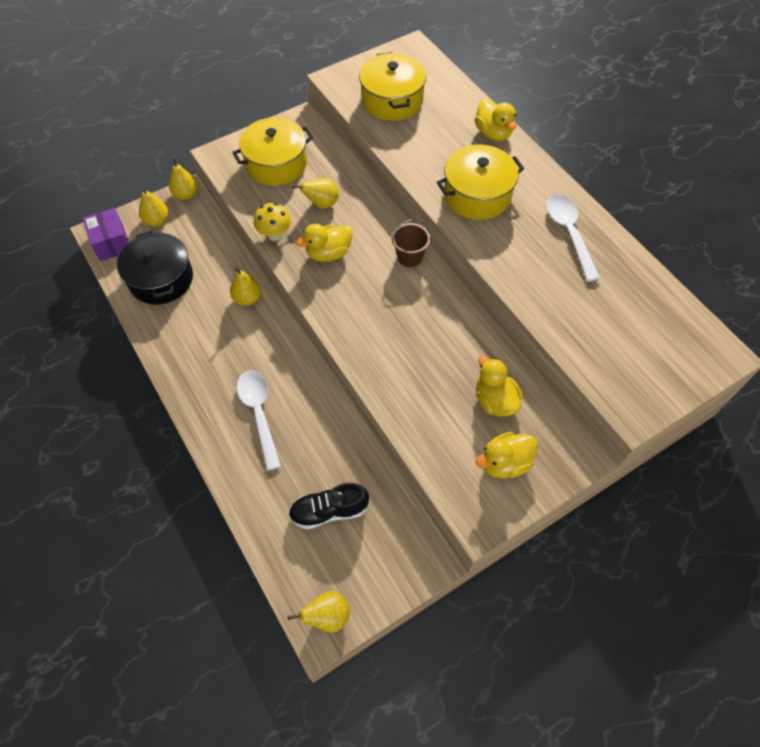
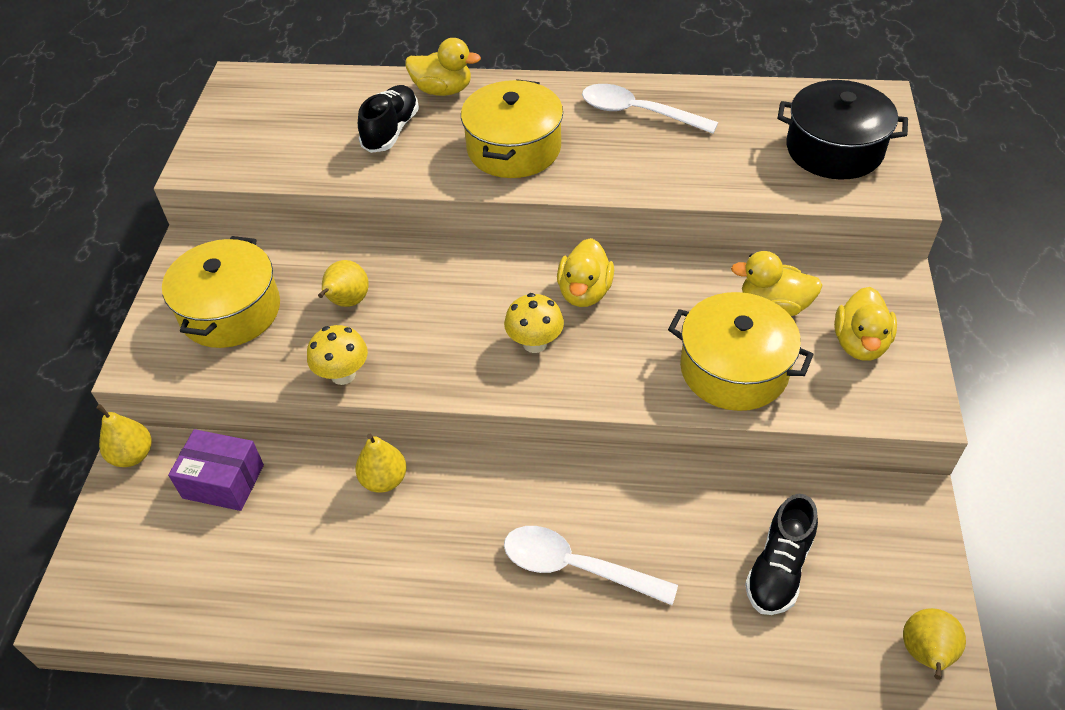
camera: 50 degrees left, 10 degrees down
purple box [83,208,129,261] -> purple box moved to [168,429,264,511]
black pot [117,230,193,305] -> black pot moved to [778,80,908,180]
yellow pear [139,187,168,227] -> none
yellow duck [296,224,353,262] -> yellow duck moved to [557,238,614,307]
yellow pot [359,52,426,121] -> yellow pot moved to [668,292,814,411]
brown bucket [392,219,430,267] -> none
none -> black shoe [358,85,419,153]
none -> yellow mushroom [504,293,564,353]

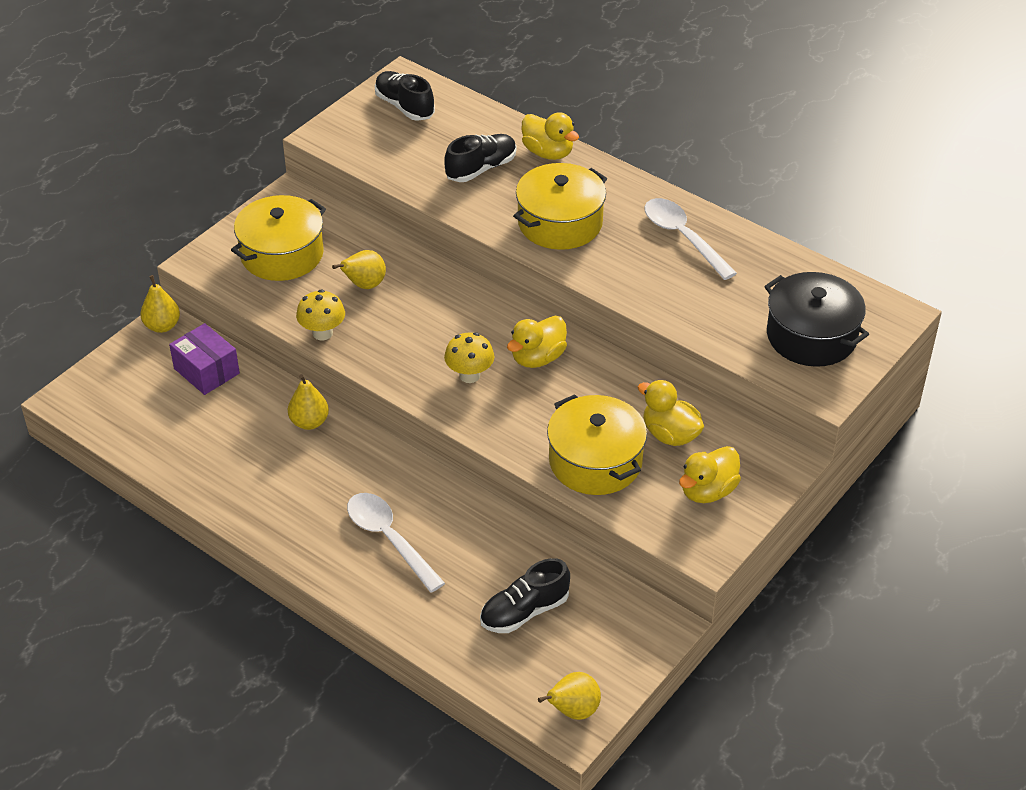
camera: 30 degrees right, 5 degrees down
none -> black shoe [375,71,435,121]

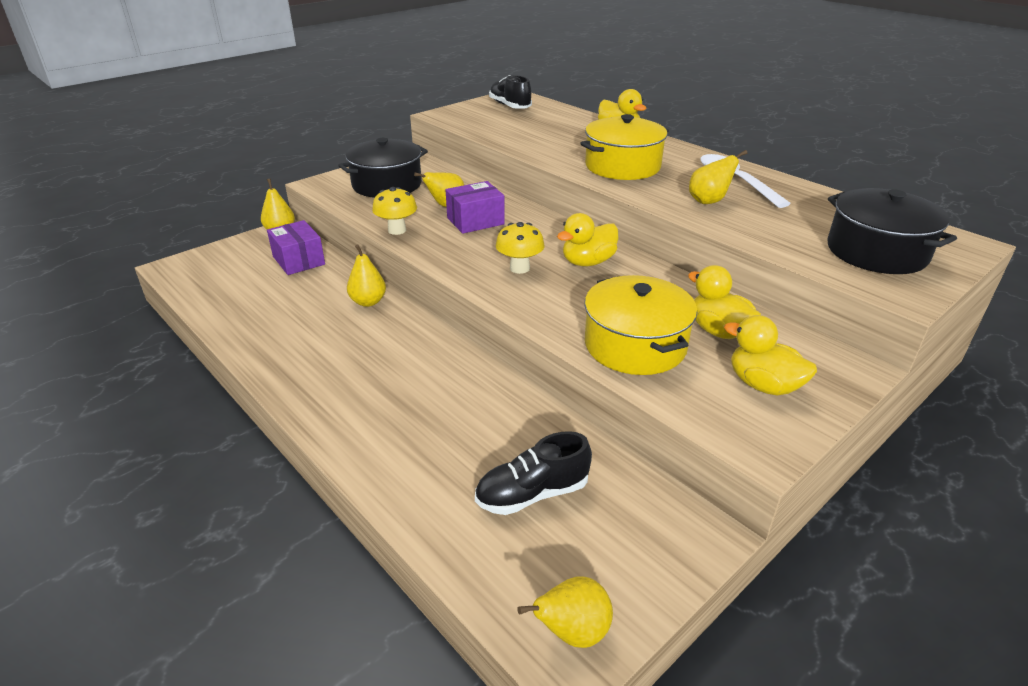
camera: 10 degrees right, 10 degrees down
yellow pot [231,195,326,281] -> black pot [338,138,428,198]
white spoon [347,493,445,593] -> none
black shoe [444,134,516,182] -> none
yellow duck [679,446,741,503] -> yellow duck turned 75 degrees clockwise [724,315,817,395]
none -> purple box [446,181,505,234]
none -> yellow pear [689,150,747,204]

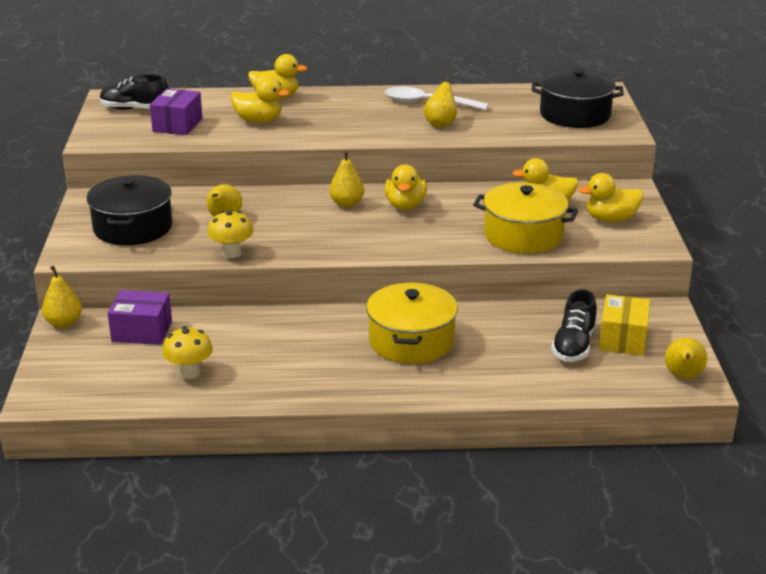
camera: 50 degrees left, 5 degrees down
yellow pear [347,244,386,307] -> yellow pear moved to [329,150,364,208]
purple box [446,181,505,234] -> purple box moved to [150,89,203,135]
yellow mushroom [496,222,544,274] -> yellow mushroom moved to [162,326,213,379]
yellow pot [580,114,669,180] -> yellow pot moved to [366,283,458,364]
none -> yellow duck [230,77,290,123]
none -> yellow box [599,294,650,356]

